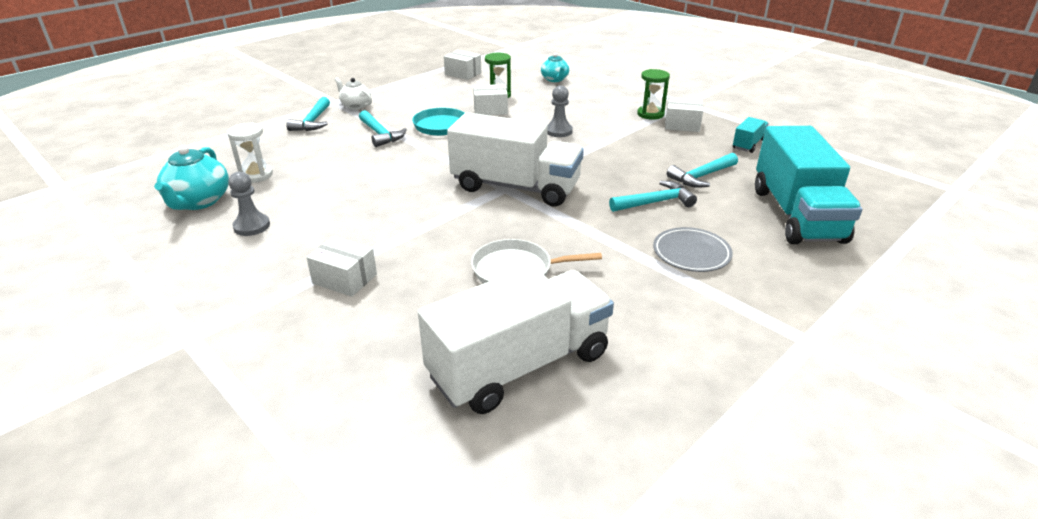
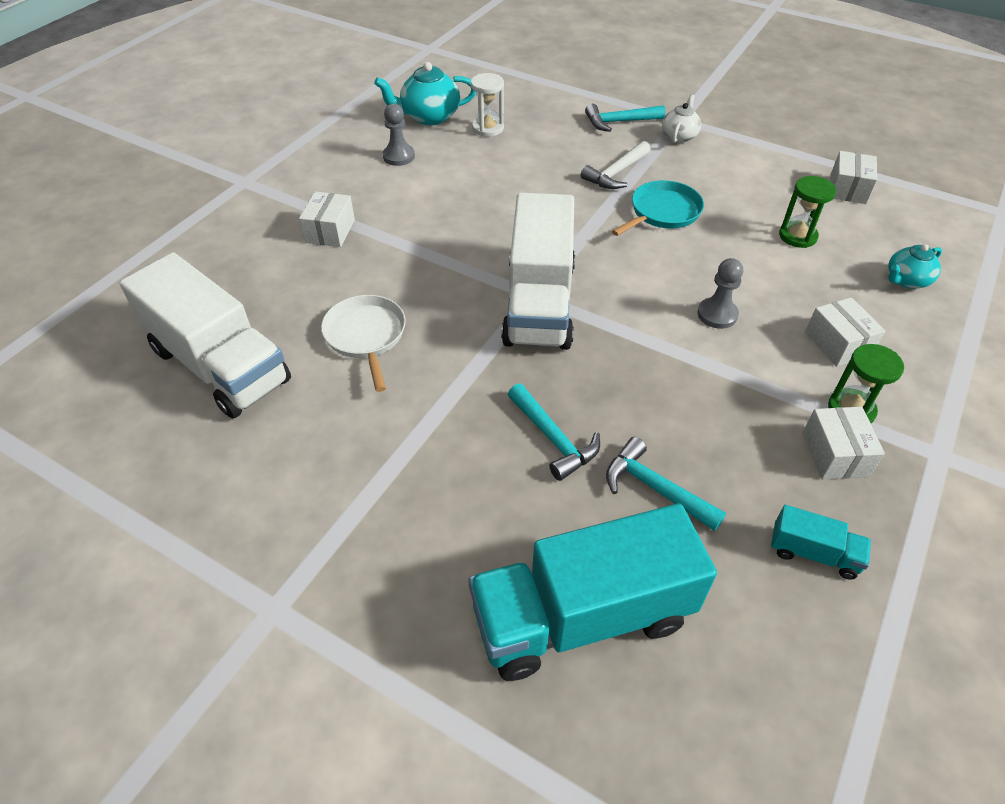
camera: 75 degrees right, 15 degrees up
turquoise hammer [359,110,407,147] -> white hammer [581,141,651,189]
white box [473,84,508,115] -> white box moved to [805,297,885,367]
grey plate [653,227,733,272] -> none

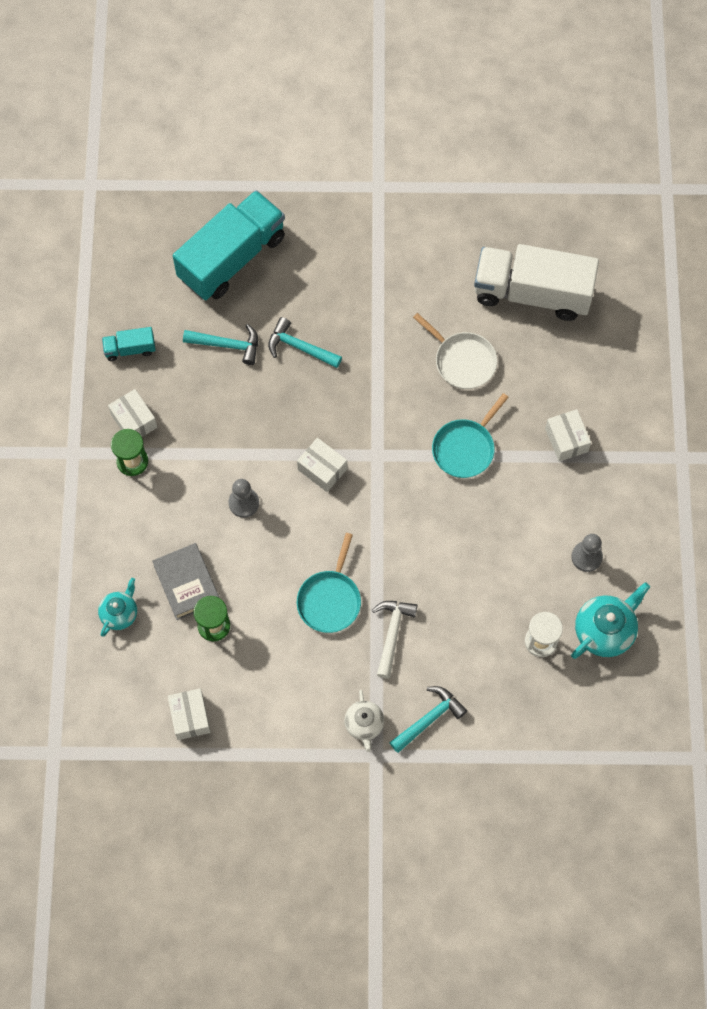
camera: 150 degrees right, 20 degrees up
white truck [501,193,575,350] -> none
white box [805,297,885,367] -> white box moved to [297,438,347,492]
none -> grey book [152,543,219,620]
none -> turquoise pan [432,393,509,478]

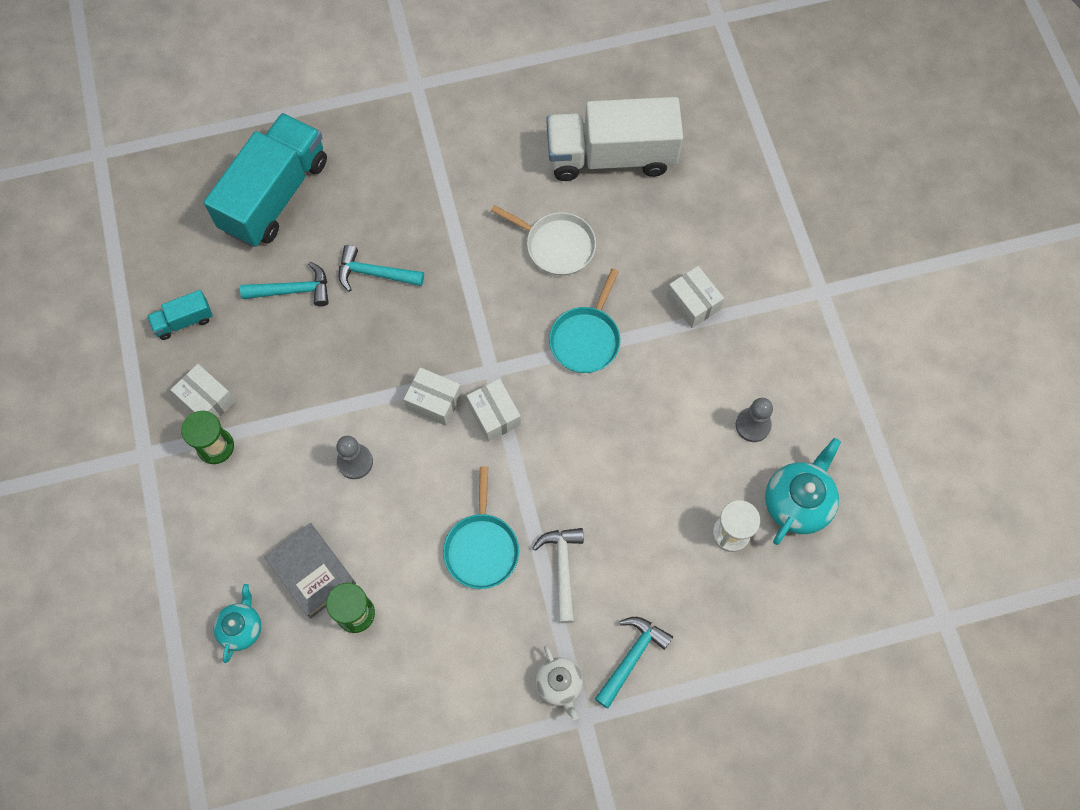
camera: 15 degrees left, 0 degrees up
white box [168,688,211,740] -> white box moved to [467,379,521,442]

